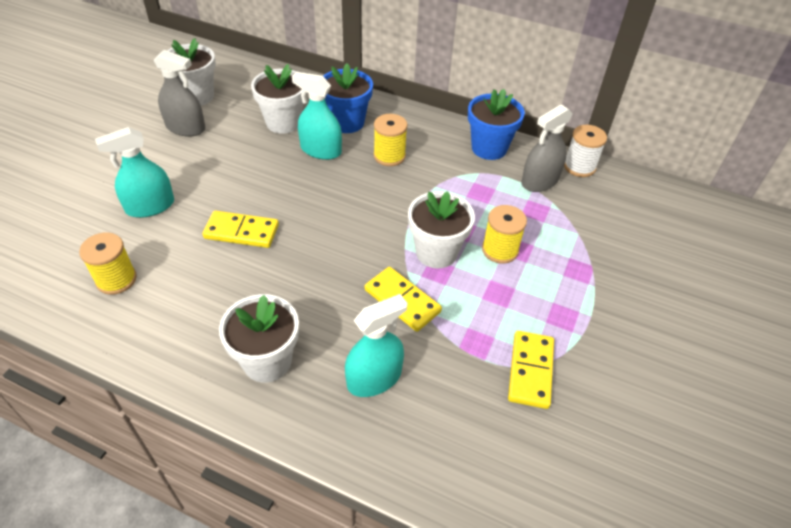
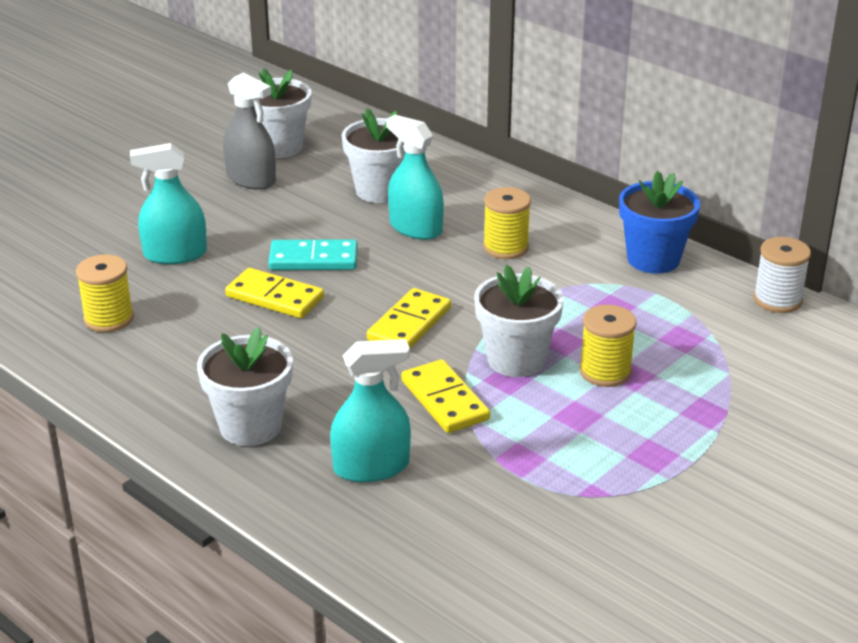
camera: 20 degrees right, 15 degrees down
blue flower pot [323,63,373,133] -> none
yellow domino [508,331,554,409] -> yellow domino moved to [367,288,451,348]
grey spray bottle [522,104,573,192] -> none
none -> turquoise domino [268,239,358,270]

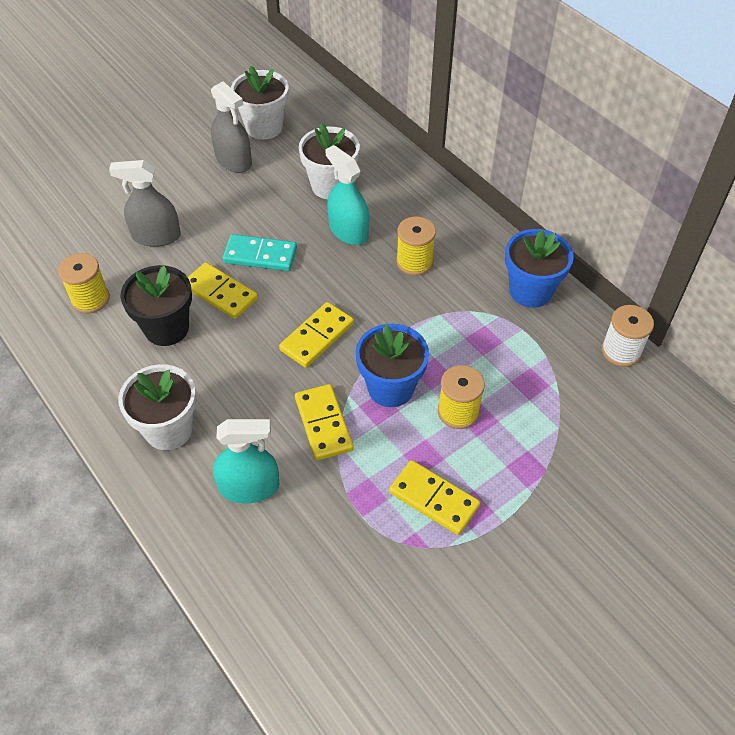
camera: 10 degrees right, 20 degrees up
turquoise spray bottle [130,143,207,264] -> grey spray bottle [109,160,181,247]
white flower pot [474,265,564,377] -> blue flower pot [356,324,429,407]
none -> black flower pot [121,265,192,346]
none -> yellow domino [389,460,480,535]

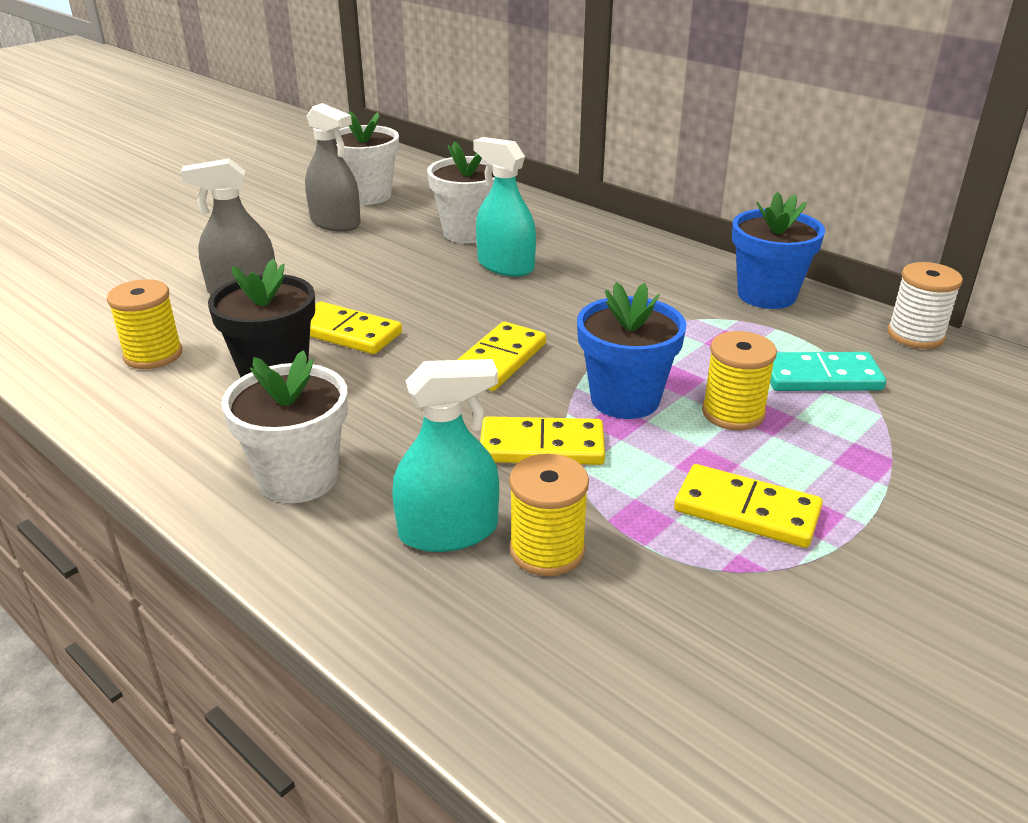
camera: 10 degrees left, 20 degrees down
turquoise domino [223,234,297,271] -> turquoise domino moved to [770,352,886,391]
yellow domino [295,384,354,461] -> yellow domino turned 60 degrees counterclockwise [480,416,605,465]
yellow spool [396,217,436,276] -> yellow spool moved to [509,454,589,576]

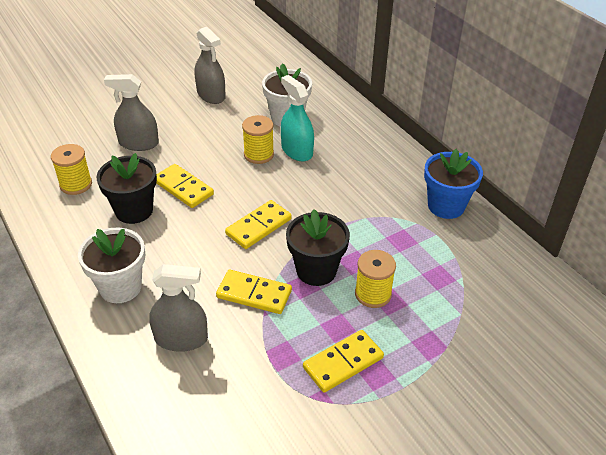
camera: 15 degrees right, 10 degrees up
white flower pot [335,111,399,205] -> none
turquoise spray bottle [392,359,499,552] -> grey spray bottle [149,264,208,352]
yellow spool [509,454,589,576] -> yellow spool moved to [242,115,274,164]
blue flower pot [577,282,687,419] -> black flower pot [286,209,350,286]
yellow domino [674,464,823,548] -> yellow domino turned 75 degrees counterclockwise [303,330,384,393]
turquoise domino [770,352,886,391] -> none
white spool [887,262,963,349] -> none

